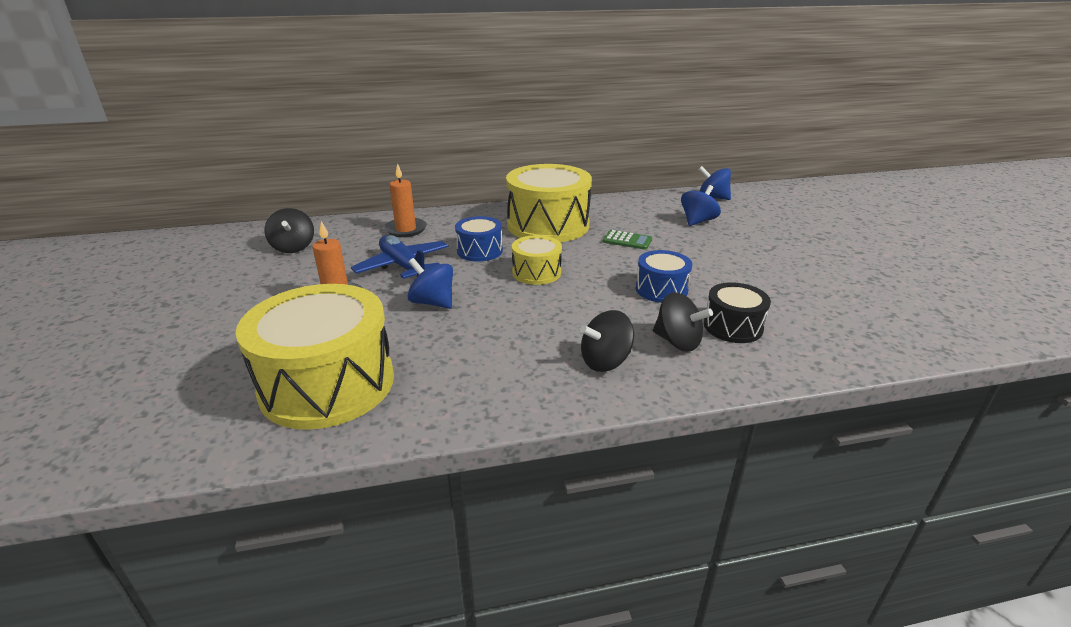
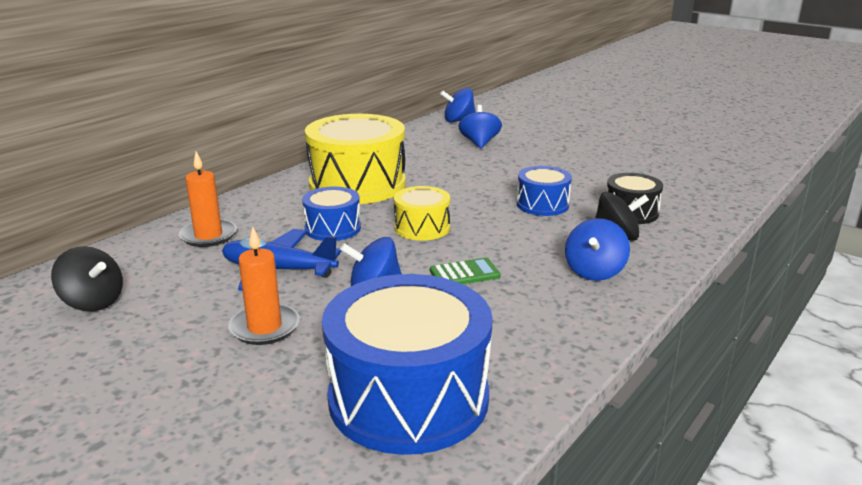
camera: 40 degrees left, 5 degrees down
yellow drum [235,284,394,430] -> blue drum [322,274,493,455]
black spinning top [580,310,634,372] -> blue spinning top [565,218,630,281]
green calculator [603,230,652,250] -> green calculator moved to [430,258,500,284]

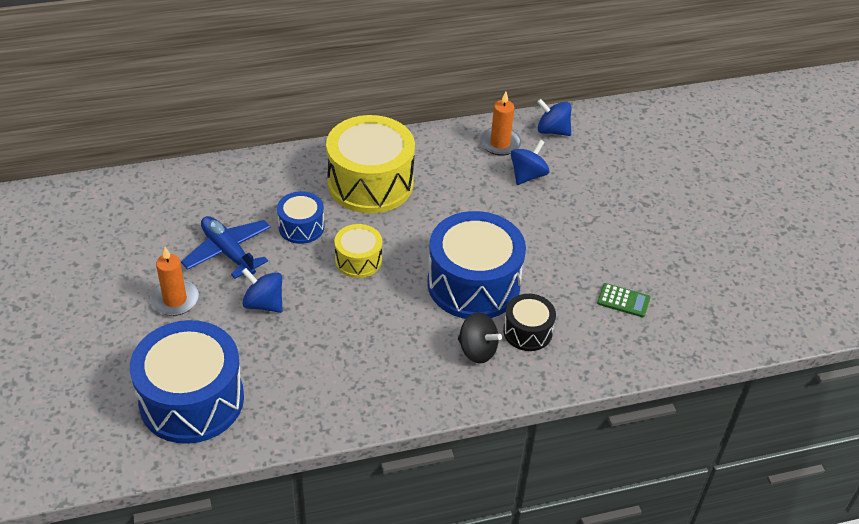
camera: 35 degrees right, 20 degrees up
black spinning top [51,246,123,311] -> none
orange candle [179,151,237,247] -> orange candle moved to [480,92,521,156]
green calculator [430,258,500,284] -> green calculator moved to [597,283,650,317]
blue drum [517,166,572,216] -> blue drum [427,211,526,319], size x1.96
blue spinning top [565,218,630,281] -> none

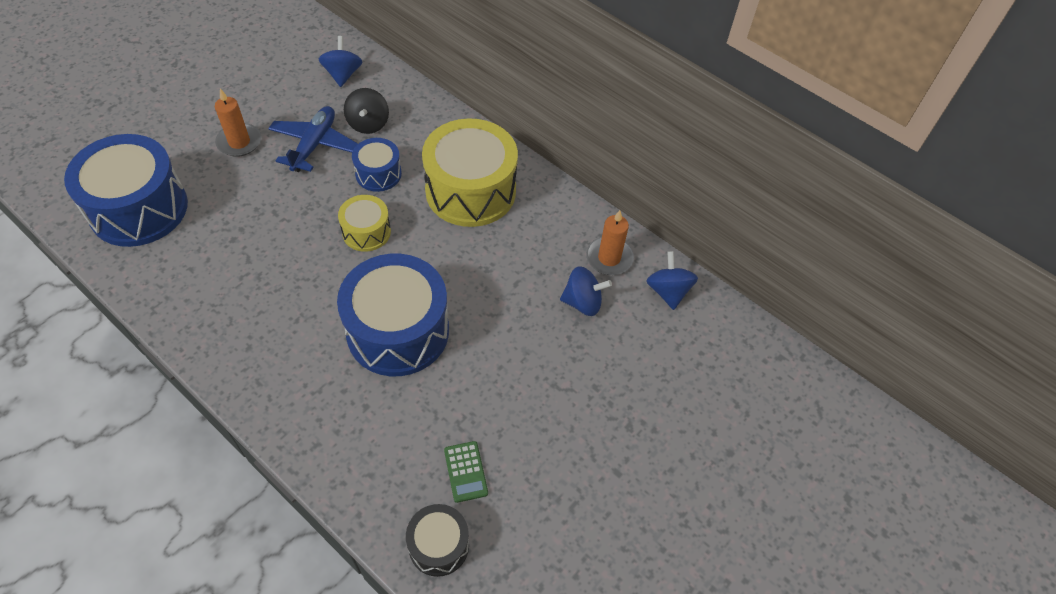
camera: 55 degrees right, 10 degrees up
blue spinning top [242,268,283,313] -> blue spinning top moved to [319,36,362,87]
black spinning top [458,312,502,364] -> black spinning top moved to [344,88,389,134]
black drum [503,294,556,351] -> black drum moved to [406,504,469,577]

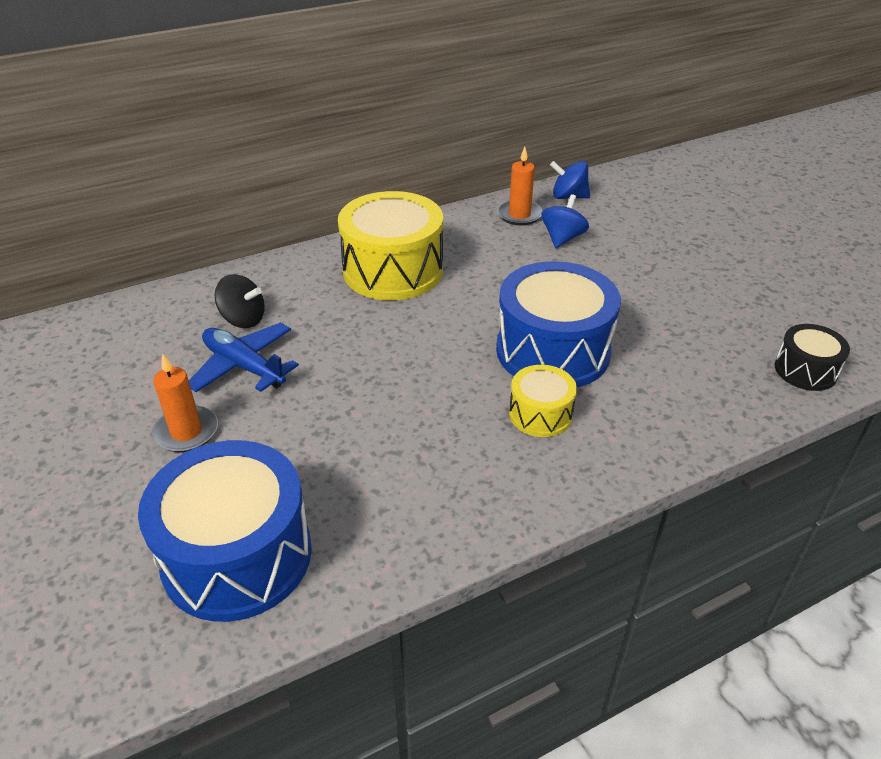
camera: 65 degrees left, 15 degrees down
blue spinning top [319,36,362,87] -> none
yellow drum [338,195,391,252] -> yellow drum moved to [509,365,577,437]
blue drum [352,138,402,192] -> none
green calculator [444,441,488,503] -> none

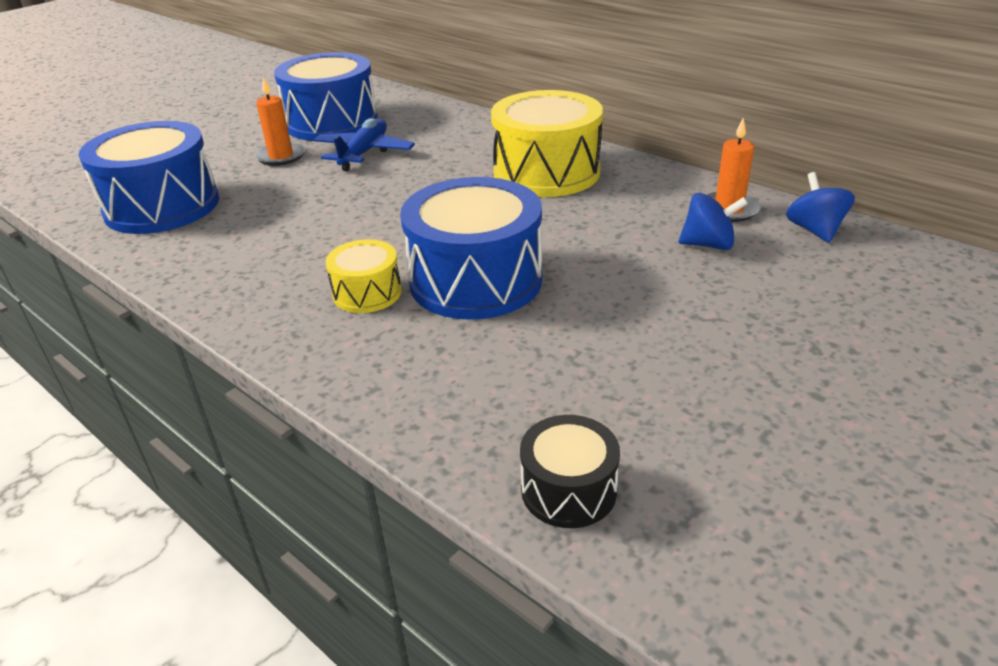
camera: 70 degrees right, 5 degrees down
black spinning top [215,274,265,328] -> none
none -> blue drum [274,52,378,141]

